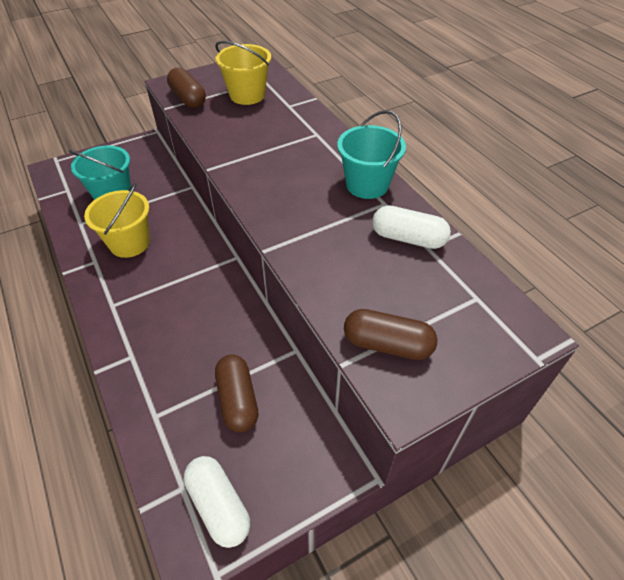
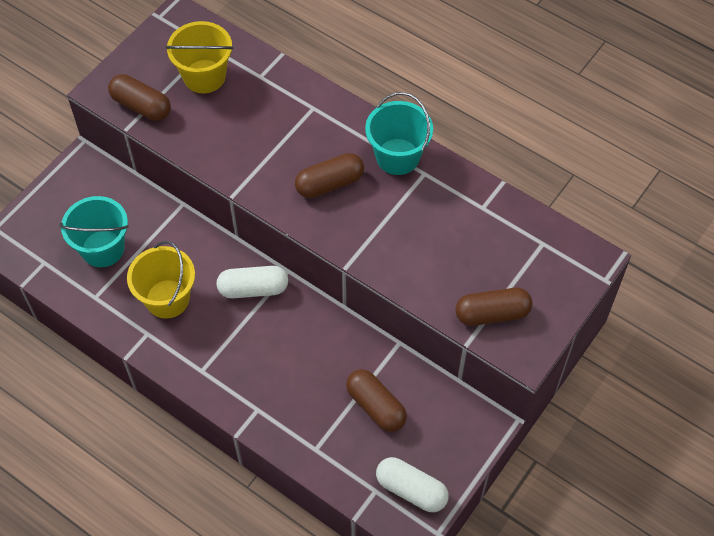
camera: 25 degrees left, 10 degrees up
white capsule [372,205,451,249] -> white capsule moved to [216,266,288,298]
none -> brown capsule [295,153,364,198]

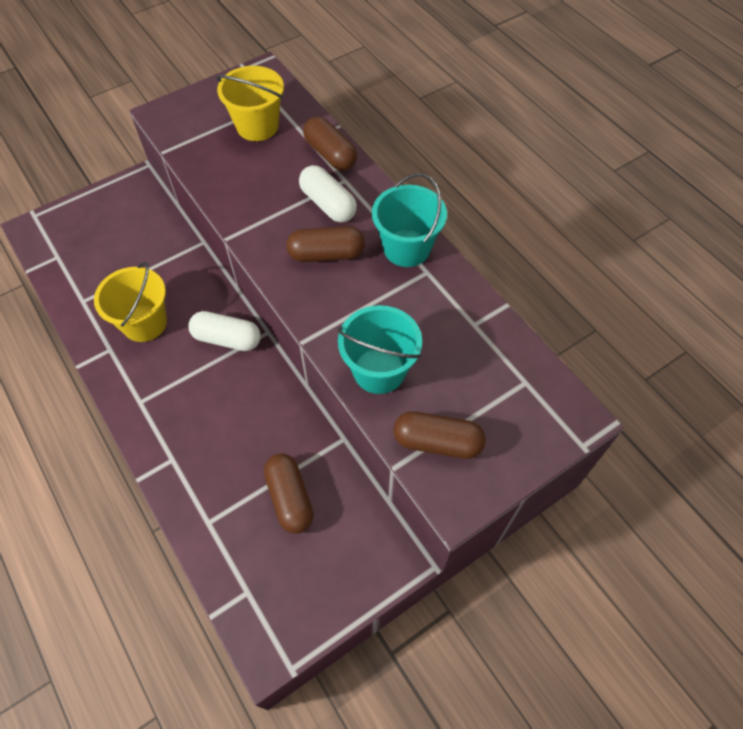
camera: 20 degrees right, 0 degrees up
turquoise bucket [59,196,129,267] -> turquoise bucket moved to [338,305,422,394]
brown capsule [108,74,171,121] -> brown capsule moved to [303,116,357,171]
white capsule [376,457,449,512] -> white capsule moved to [299,165,357,223]

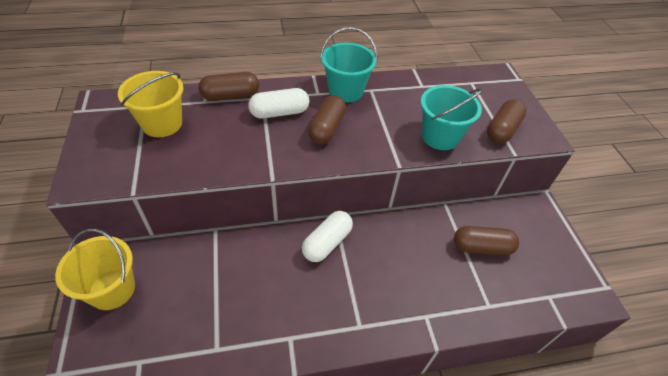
camera: 70 degrees left, 10 degrees down
yellow bucket [94,262,167,342] -> yellow bucket moved to [55,229,135,310]

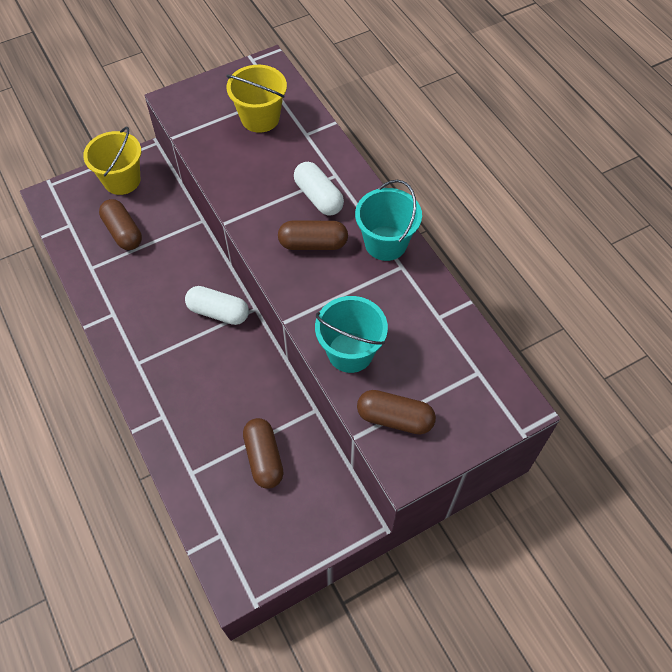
camera: 75 degrees right, 10 degrees up
brown capsule [199,72,259,101] -> brown capsule moved to [99,199,142,250]

